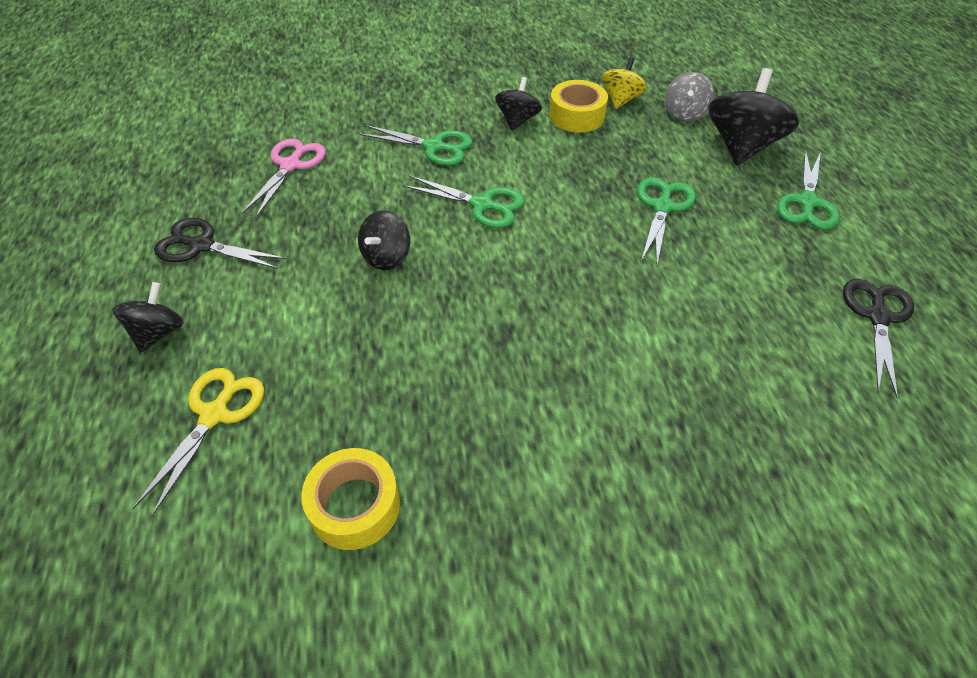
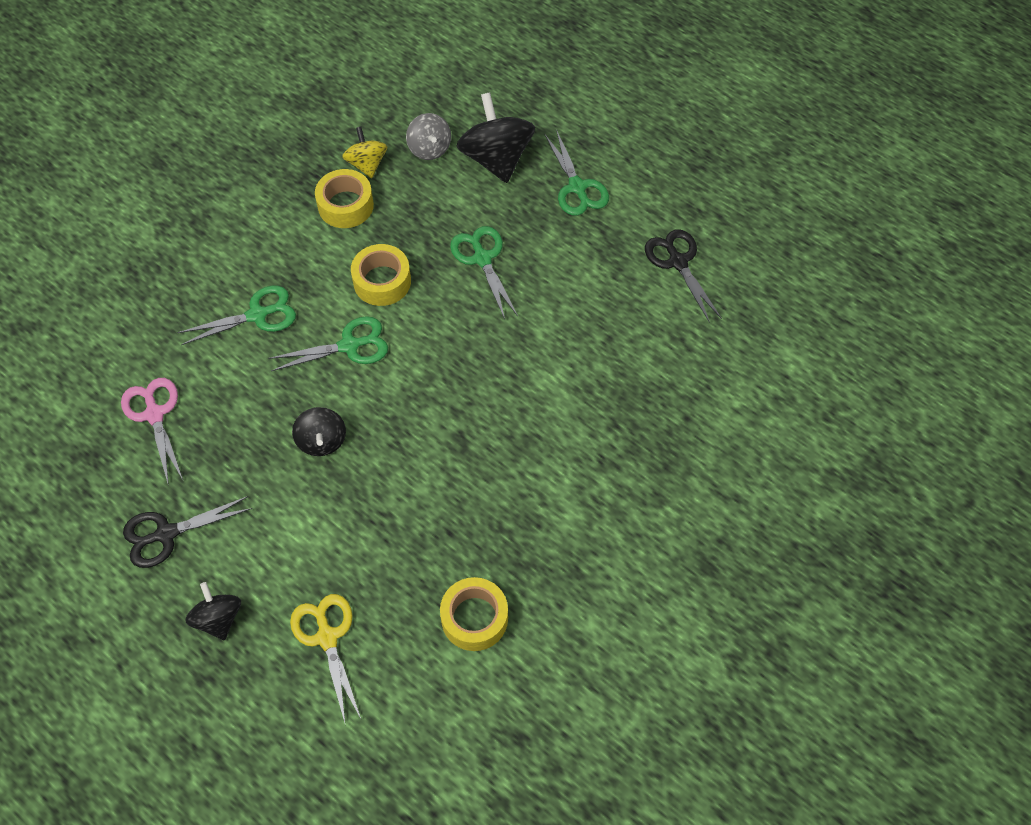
camera: 40 degrees left, 10 degrees up
black spinning top [495,77,542,131] -> none
none -> yellow tape [351,244,411,306]

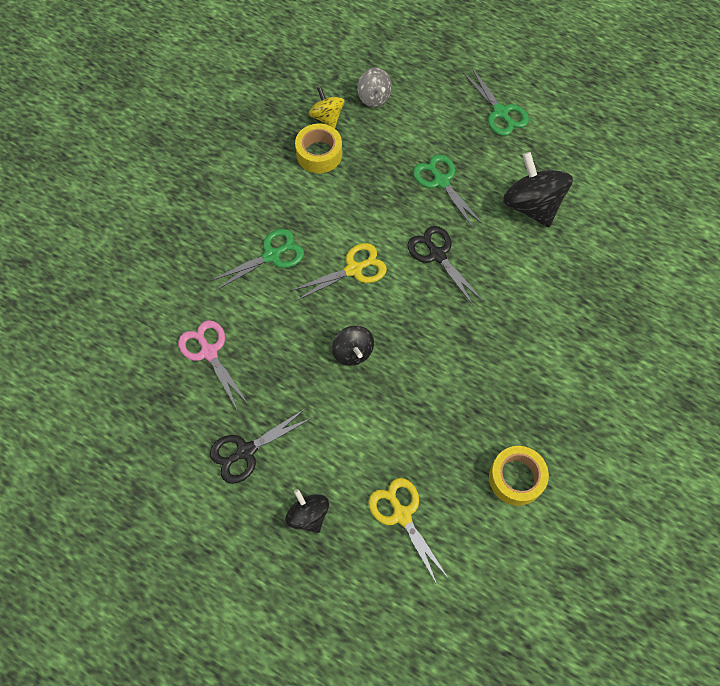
camera: 10 degrees left, 5 degrees up
green scissors [268,316,388,371] -> yellow scissors [291,243,387,301]
yellow tape [351,244,411,306] -> none
black spinning top [457,92,535,183] -> black spinning top moved to [503,152,573,227]
black scissors [645,229,722,323] -> black scissors moved to [407,226,483,305]

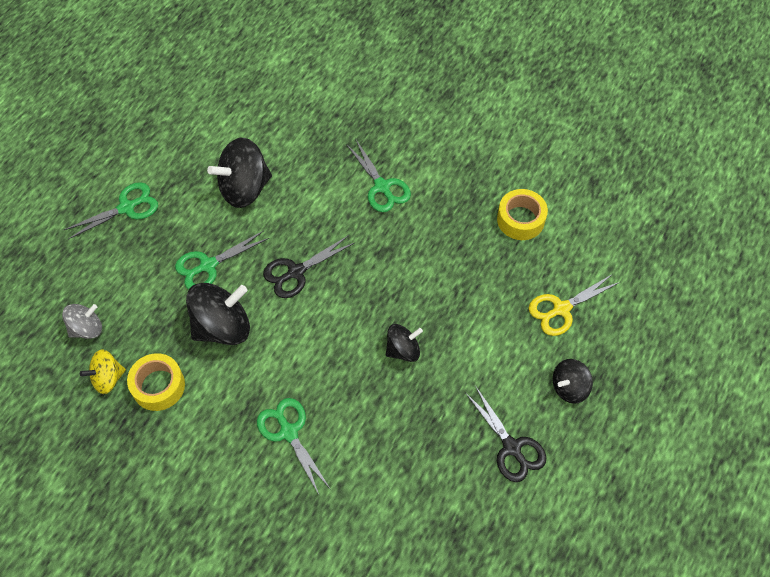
camera: 90 degrees left, 5 degrees down
pink scissors [178,320,248,409] -> none
yellow scissors [291,243,387,301] -> none
none -> black spinning top [186,283,250,345]
none -> green scissors [346,140,411,212]

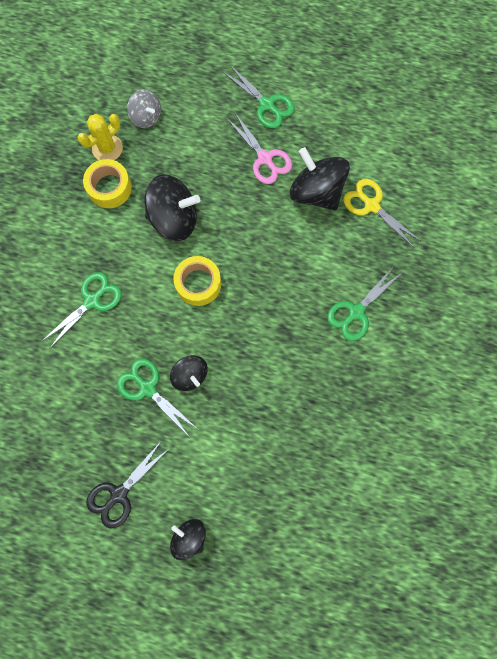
camera: 75 degrees right, 15 degrees up
yellow spinning top [80,349,126,394] -> yellow cactus [78,114,123,160]
green scissors [175,231,269,289] -> green scissors moved to [117,358,195,436]
black spinning top [186,283,250,345] -> black spinning top turned 45 degrees counterclockwise [145,174,200,241]
black scissors [263,235,354,298] -> none
yellow tape [497,189,548,240] -> yellow tape moved to [173,256,221,306]
yellow scissors [528,274,620,336] -> yellow scissors moved to [344,179,420,248]
none -> pink scissors [227,113,292,184]

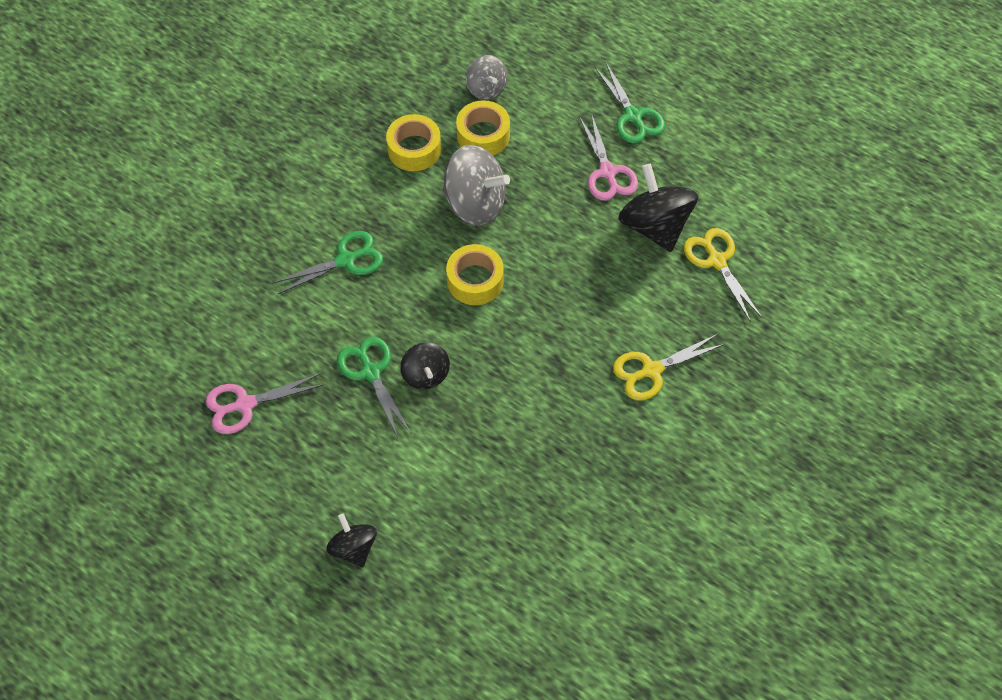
camera: 20 degrees right, 15 degrees down
yellow cactus [78,114,123,160] -> none
black scissors [86,440,169,528] -> none
black spinning top [145,174,200,241] -> grey spinning top [442,144,510,226]
green scissors [327,266,400,341] -> yellow scissors [613,334,725,401]
none -> pink scissors [206,373,325,434]
none -> yellow tape [456,100,510,156]

